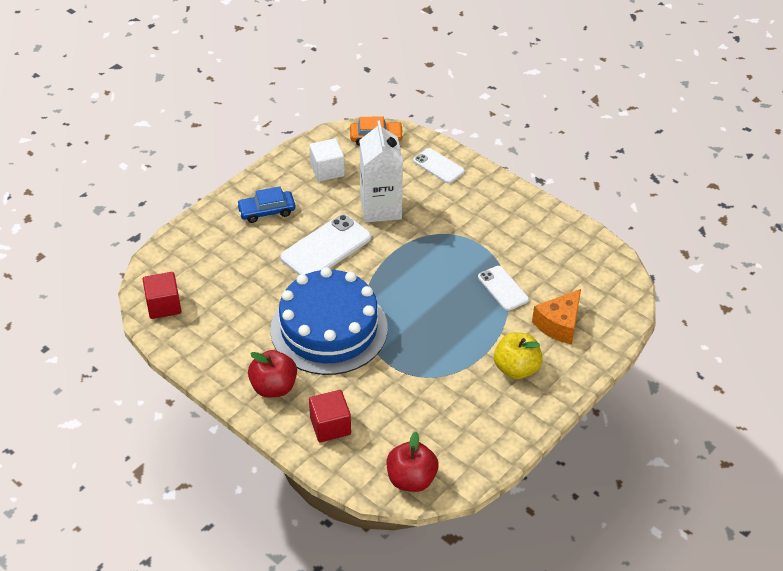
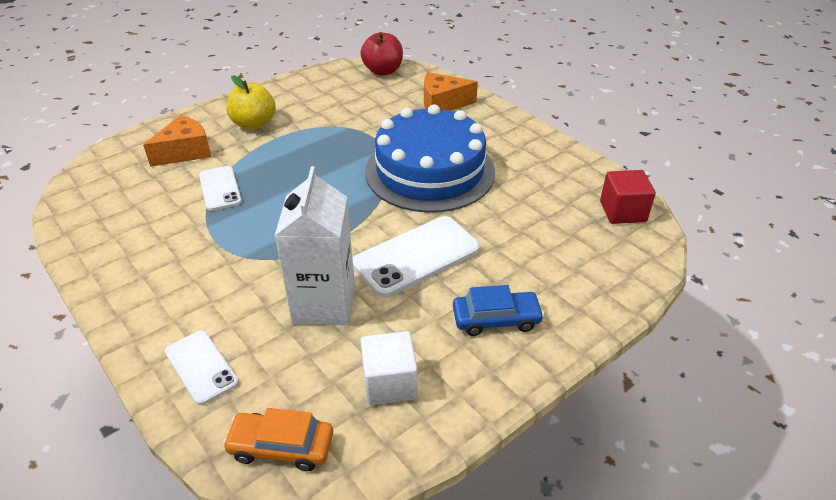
camera: 170 degrees left, 5 degrees down
red apple [248,350,297,398] -> none
red cube [309,390,351,442] -> orange cheese [424,72,478,111]

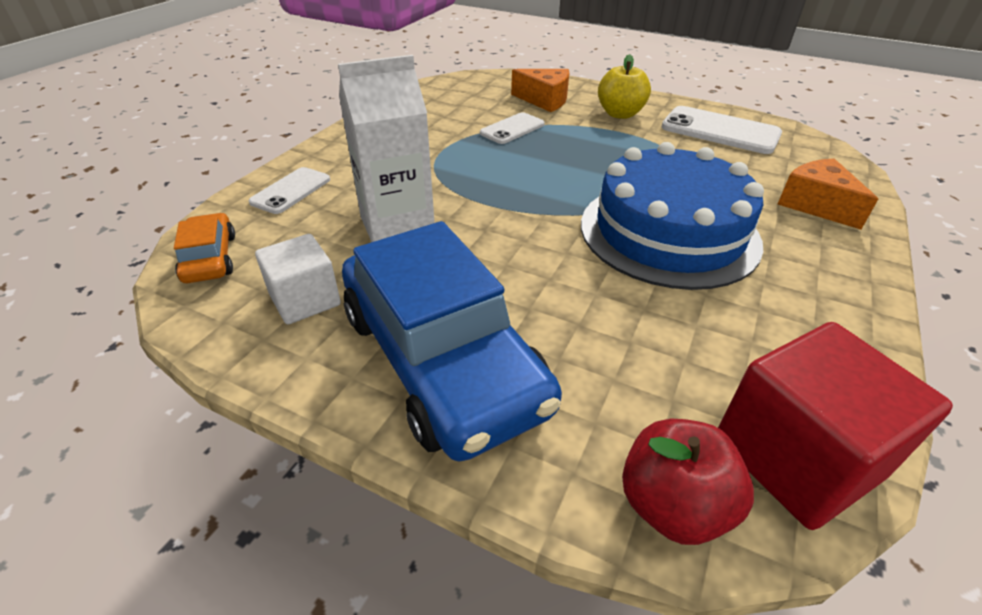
camera: 65 degrees right, 0 degrees up
white phone [353,216,480,297] -> white phone moved to [662,106,782,154]
red apple [361,32,403,76] -> red apple moved to [622,419,754,545]
blue car [453,285,544,336] -> blue car [342,221,562,461], size x2.22
red cube [600,170,656,224] -> red cube [718,322,953,530], size x1.61

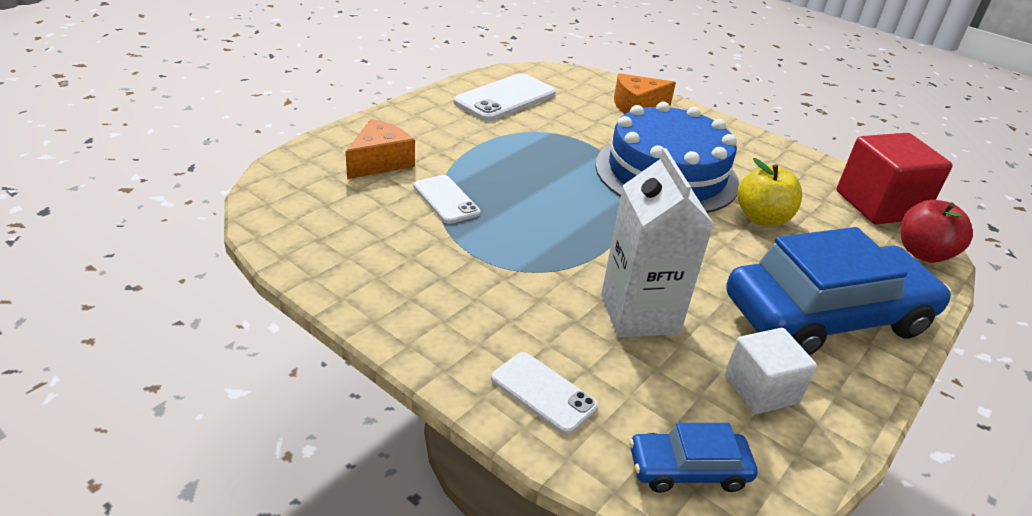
camera: 80 degrees left, 5 degrees down
orange car [174,213,235,283] -> blue car [629,423,758,493]
yellow apple [598,54,651,119] -> yellow apple moved to [737,158,802,227]

